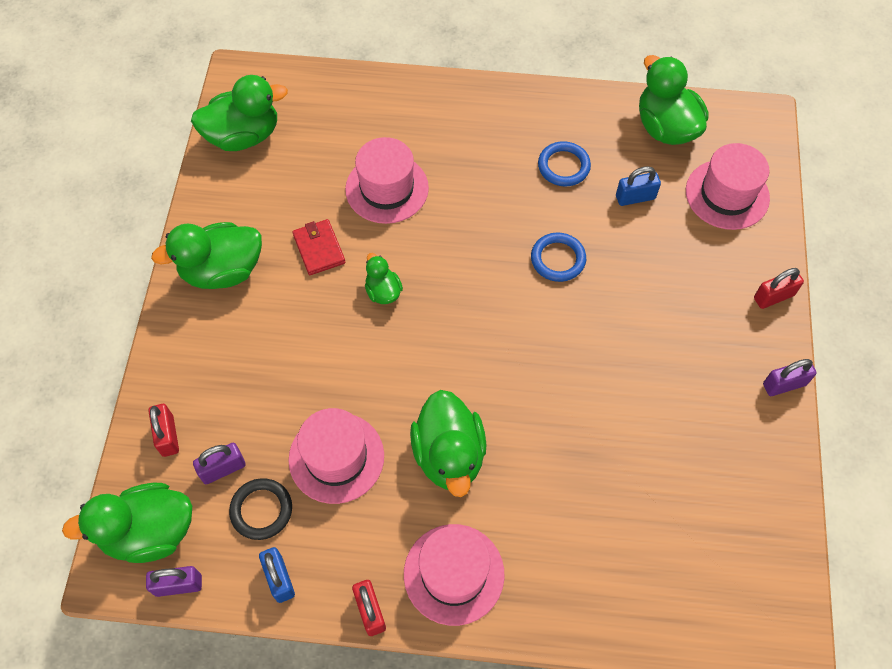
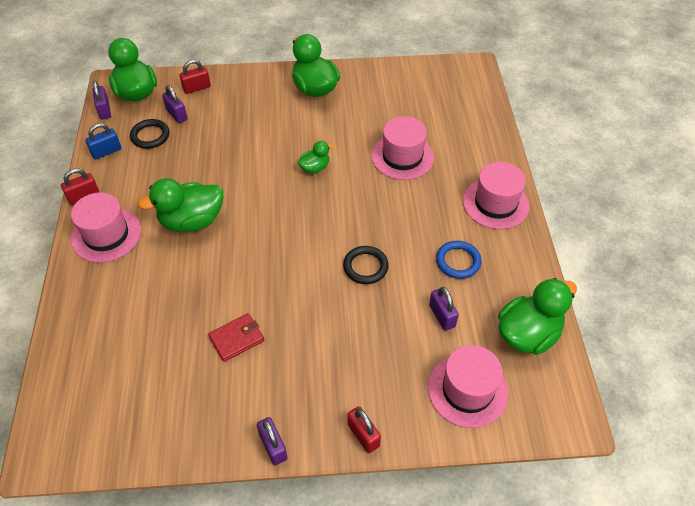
camera: 80 degrees right, 10 degrees down
green duck [191,75,288,151] -> none
pink hat [289,408,384,504] -> pink hat moved to [463,162,530,229]
red wallet [293,219,345,275] -> red wallet moved to [208,313,264,362]
blue ring [531,233,586,282] -> black ring [343,246,389,284]
blue padlock [616,166,661,206] -> purple padlock [429,287,459,331]

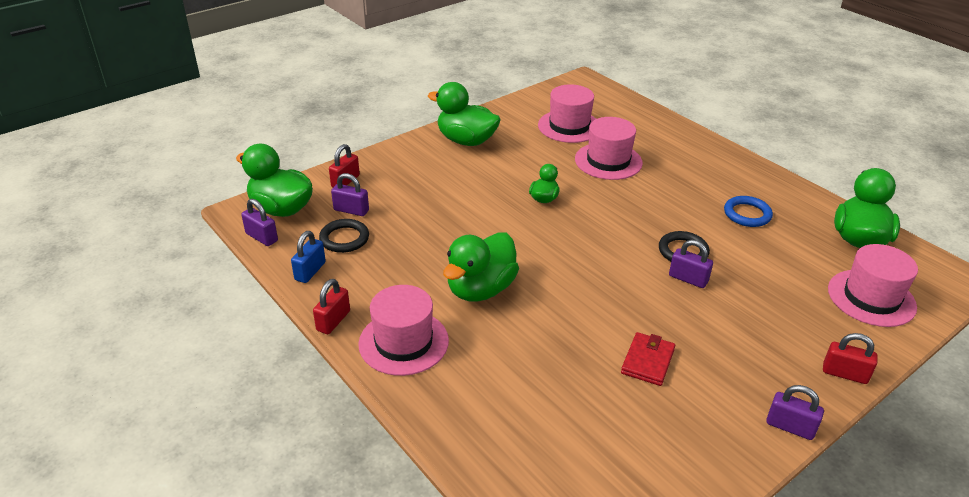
camera: 35 degrees left, 15 degrees down
purple padlock [429,287,459,331] -> purple padlock moved to [669,240,713,288]
pink hat [463,162,530,229] -> pink hat moved to [538,84,596,143]

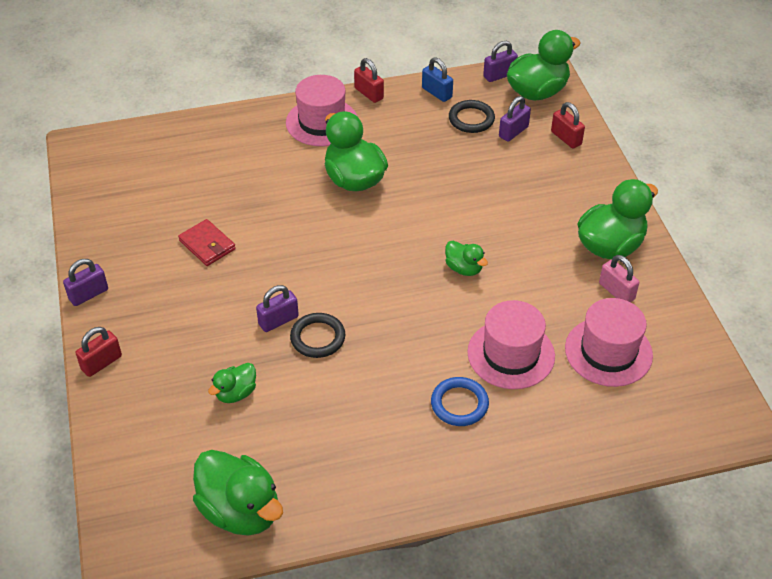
camera: 115 degrees right, 10 degrees up
blue ring [724,196,773,227] -> blue ring moved to [431,377,489,426]
pink hat [828,244,918,327] -> none
none -> green duck [208,363,256,403]
none -> pink padlock [599,255,639,302]

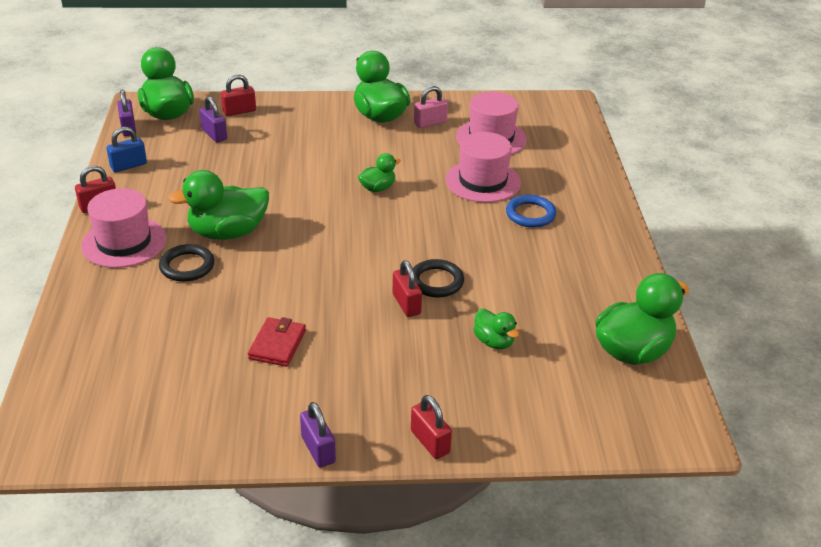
camera: 80 degrees left, 10 degrees down
red wallet [178,219,236,266] -> red wallet turned 45 degrees counterclockwise [248,317,306,367]
purple padlock [256,285,299,332] -> red padlock [393,260,422,317]
black ring [449,100,495,133] -> black ring moved to [159,244,214,282]

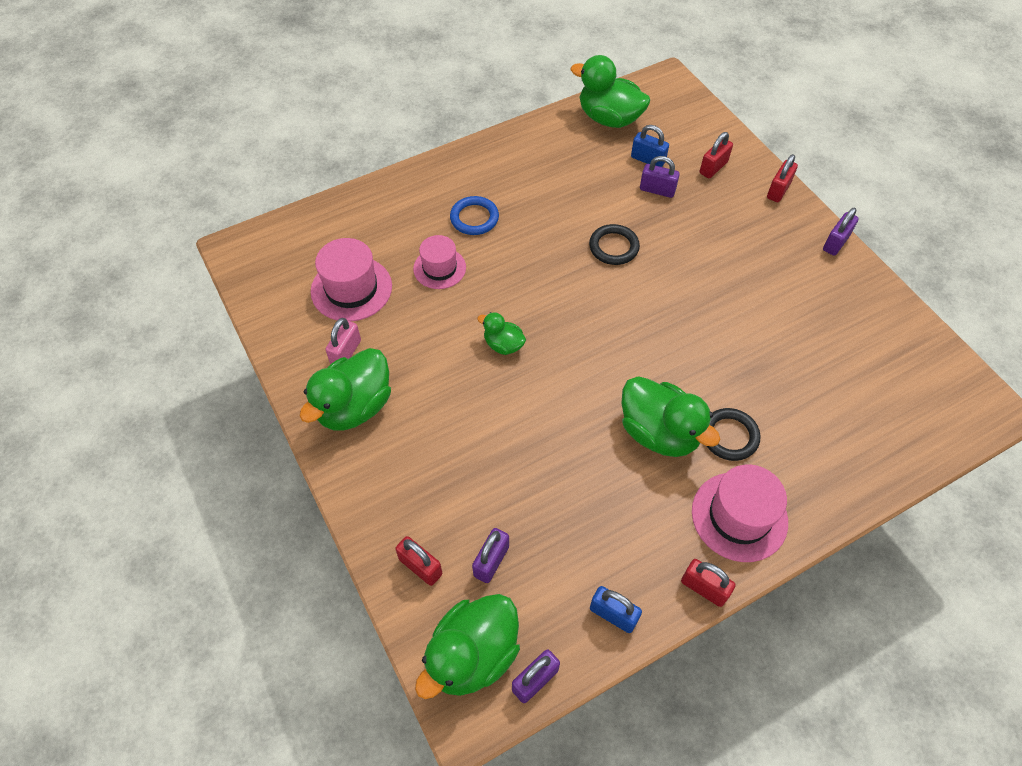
camera: 115 degrees left, 20 degrees up
red wallet [248,317,306,367] -> none
red padlock [393,260,422,317] -> red padlock moved to [700,132,733,178]
pink padlock [414,86,448,128] -> pink padlock turned 75 degrees clockwise [326,318,361,364]
pink hat [446,132,521,203] -> pink hat [413,235,466,289], size x0.66
green duck [473,309,519,349] -> purple padlock [640,156,680,198]
none -> blue padlock [631,125,669,167]

